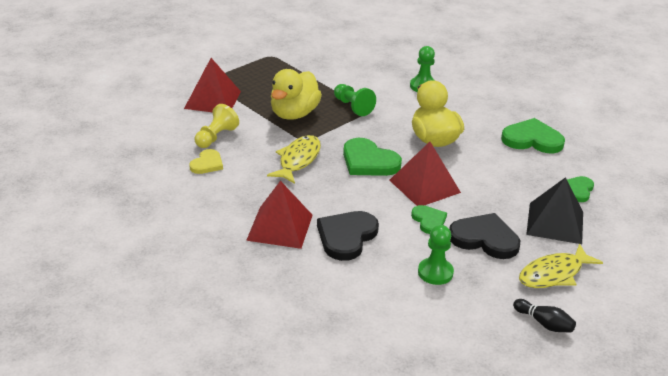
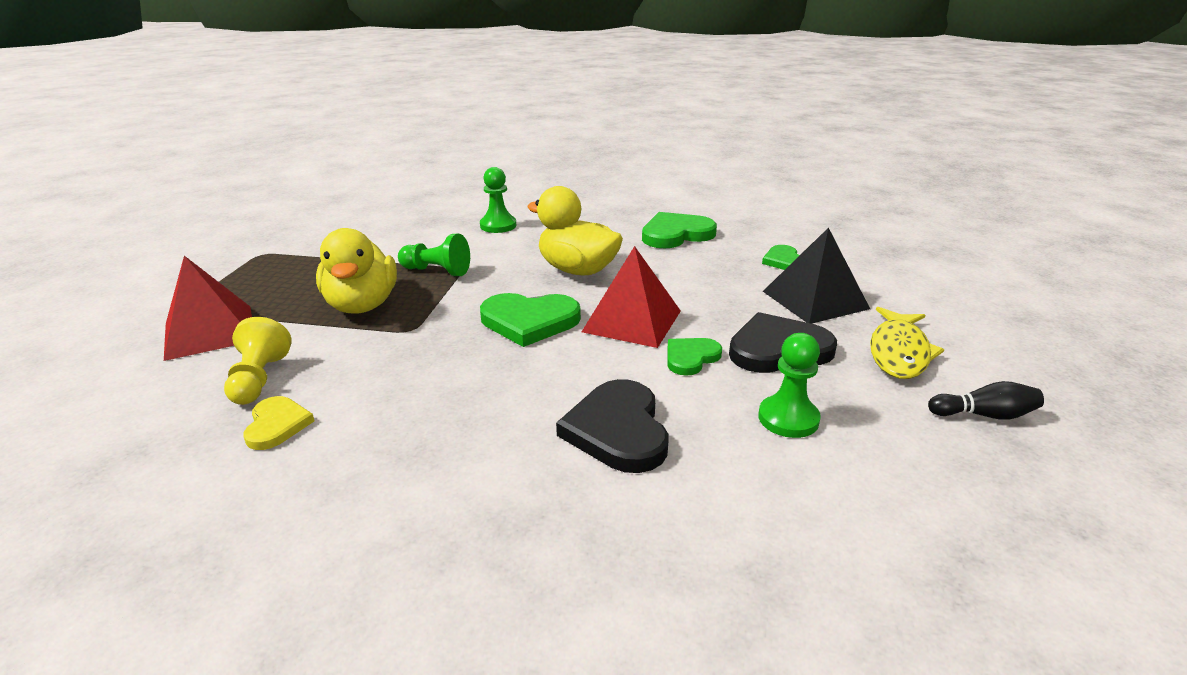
camera: 35 degrees left, 5 degrees down
red pyramid [246,181,313,249] -> none
yellow fish [267,135,321,184] -> none
green heart [411,205,447,234] -> green heart turned 75 degrees counterclockwise [667,338,722,376]

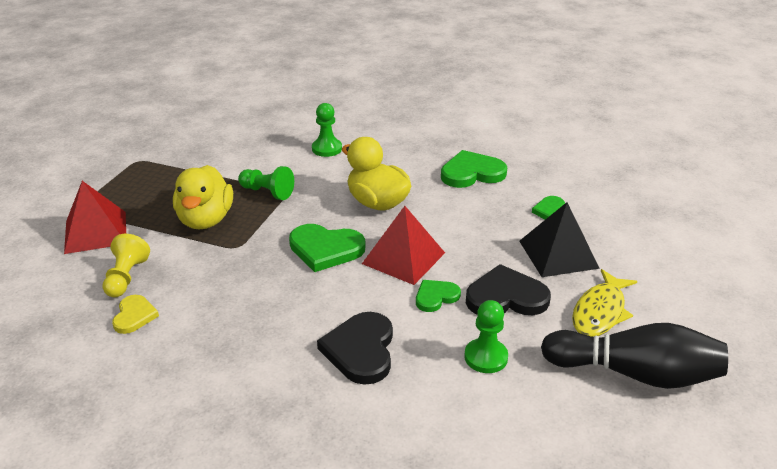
camera: 10 degrees right, 5 degrees up
black bowling pin [928,381,1044,420] -> black bowling pin [541,323,728,389], size x2.23

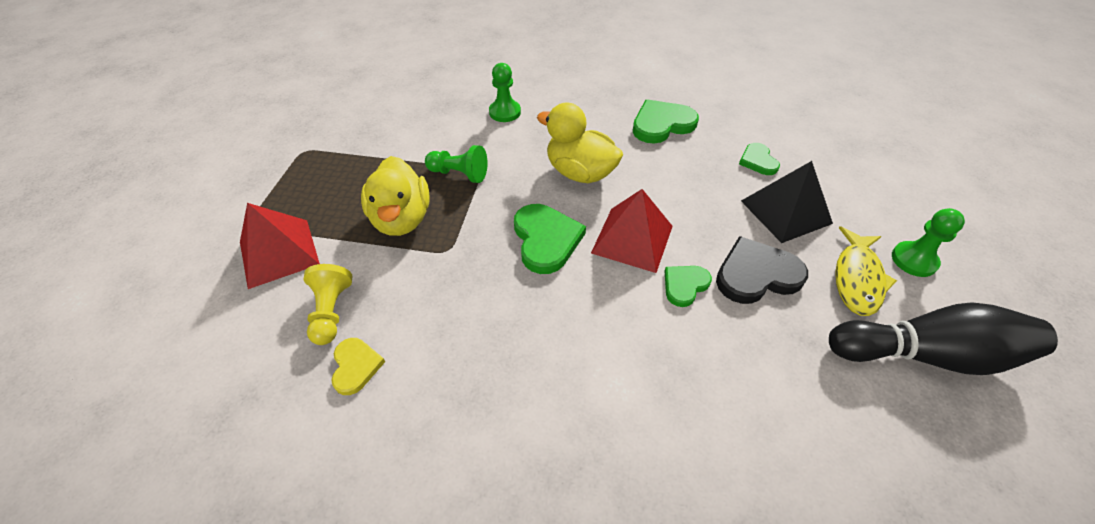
camera: 10 degrees left, 15 degrees up
green heart [289,224,365,272] -> green heart turned 105 degrees counterclockwise [514,204,586,274]
black heart [317,312,393,385] -> none
green pawn [464,300,508,373] -> green pawn moved to [892,208,965,277]

